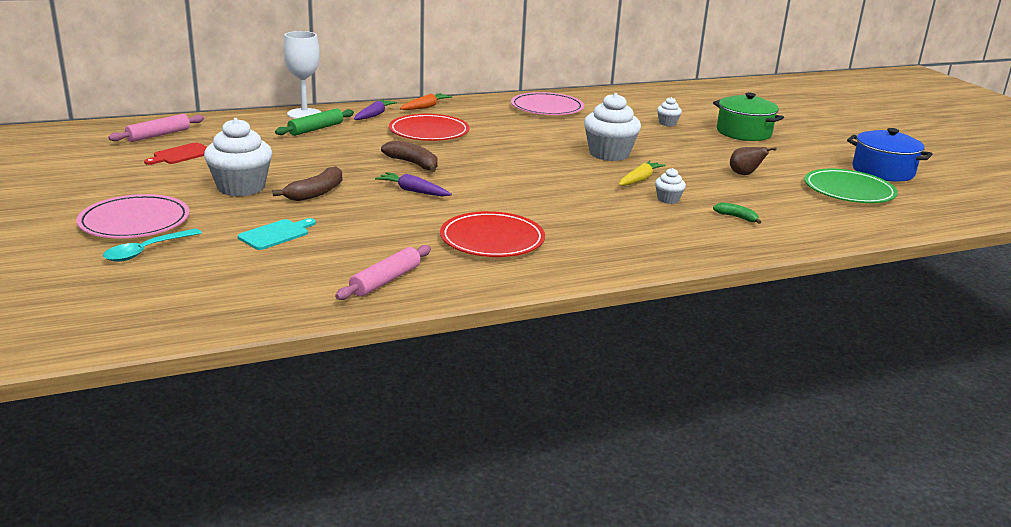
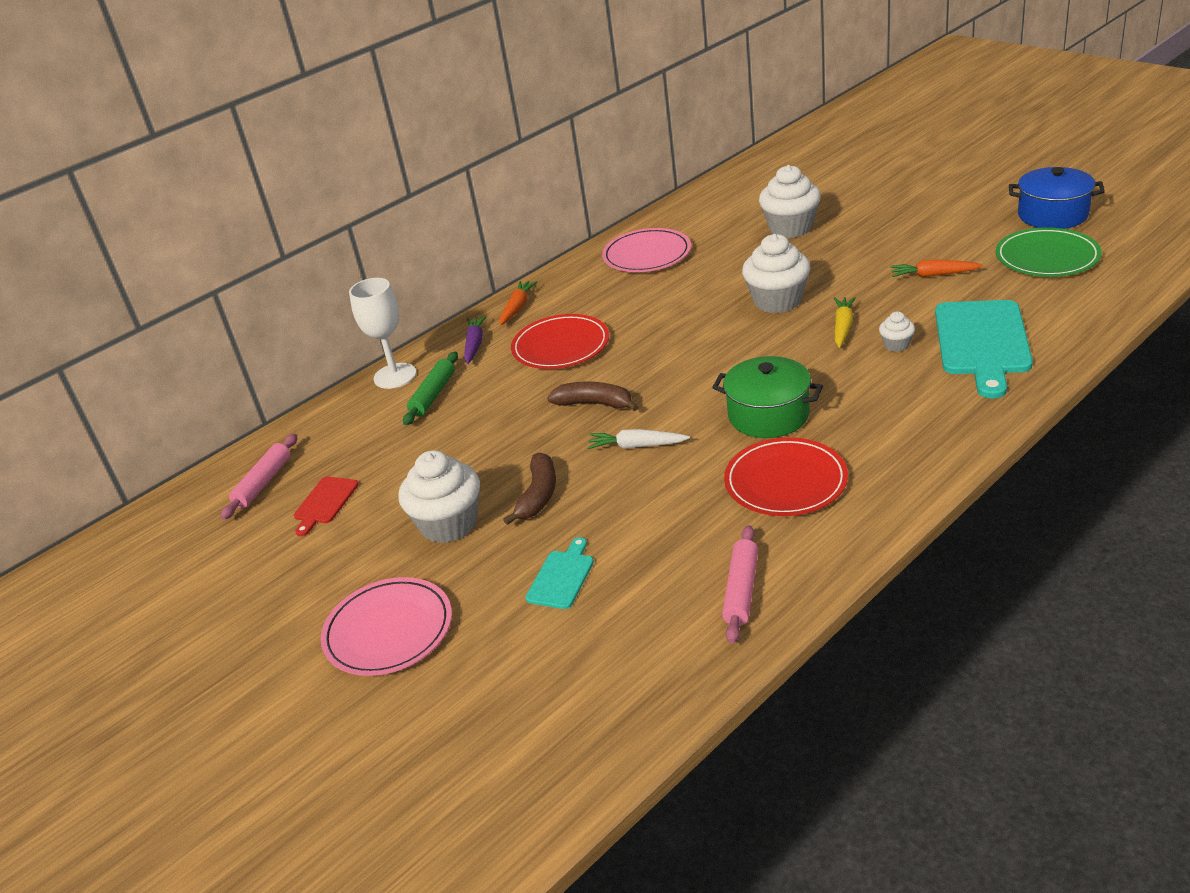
camera: 15 degrees left, 10 degrees up
turquoise spoon [103,228,202,262] -> none
purple carrot [375,172,452,196] -> white carrot [587,429,690,449]
white cupcake [657,97,682,126] -> white cupcake [759,165,821,238], size x2.08
green pot [713,93,784,141] -> green pot moved to [712,356,823,438]
green banana [713,202,761,224] -> turquoise cutting board [935,300,1033,399]
brown pear [730,147,776,175] -> orange carrot [890,259,983,277]

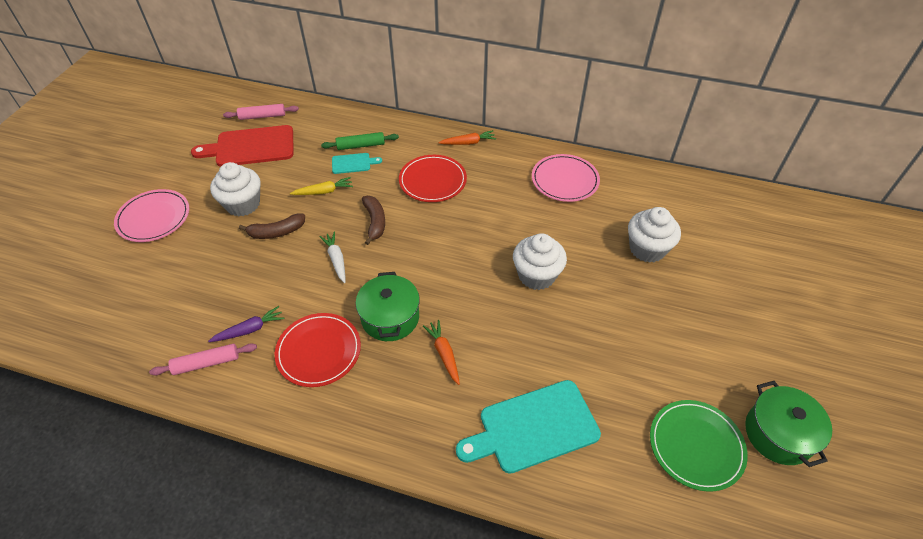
camera: 55 degrees right, 15 degrees up
red cutting board [294,476,359,536] -> red cutting board [191,125,293,167], size x2.03
white goblet [349,278,417,389] -> none
purple carrot [464,315,487,364] -> purple carrot moved to [208,306,284,342]
turquoise cutting board [526,537,594,609] -> turquoise cutting board moved to [332,153,382,174]
yellow carrot [834,297,856,348] -> yellow carrot moved to [290,177,353,195]
white cupcake [879,311,915,352] -> none
orange carrot [890,259,983,277] -> orange carrot moved to [423,320,460,385]
blue pot [1009,167,1105,229] -> green pot [745,381,832,467]

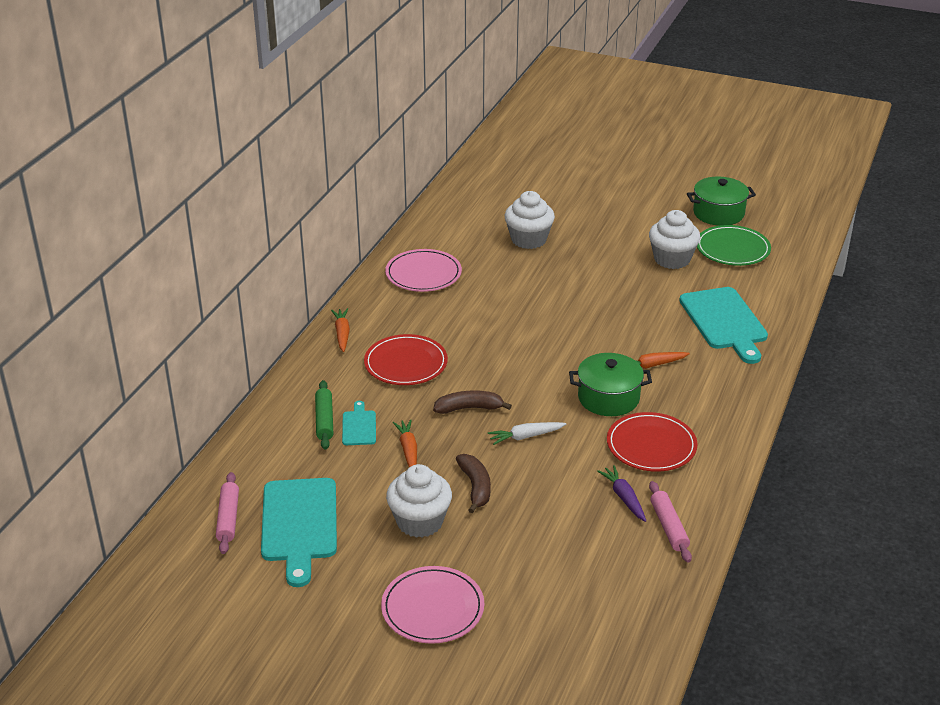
camera: 85 degrees left, 15 degrees down
red cutting board [191,125,293,167] -> turquoise cutting board [261,478,337,587]
yellow carrot [290,177,353,195] -> orange carrot [393,419,417,467]
white cupcake [513,233,567,290] -> white cupcake moved to [649,210,700,269]

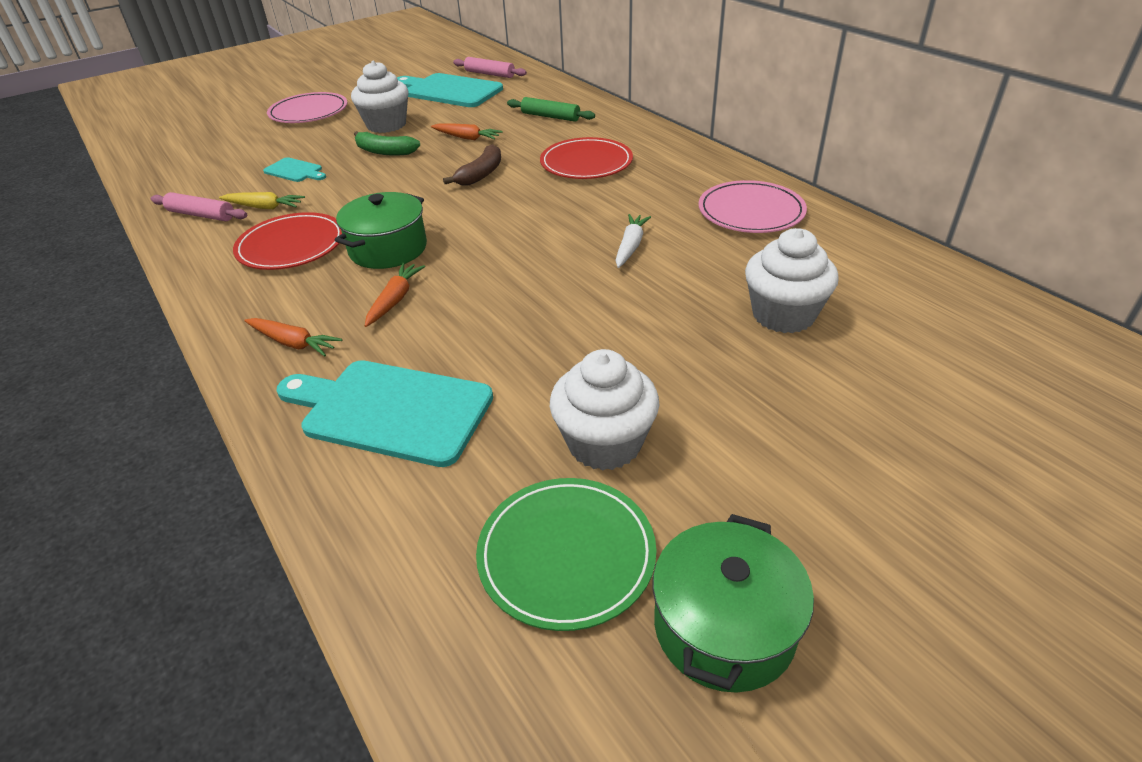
camera: 125 degrees right, 5 degrees up
orange carrot [331,308,350,352] -> orange carrot moved to [244,318,342,356]
turquoise cutting board [342,401,376,445] -> turquoise cutting board moved to [263,157,326,182]
brown banana [456,454,491,513] -> green banana [354,131,420,156]
white carrot [488,422,566,445] -> white carrot moved to [616,214,651,268]
purple carrot [597,465,647,522] -> yellow carrot [219,192,305,209]

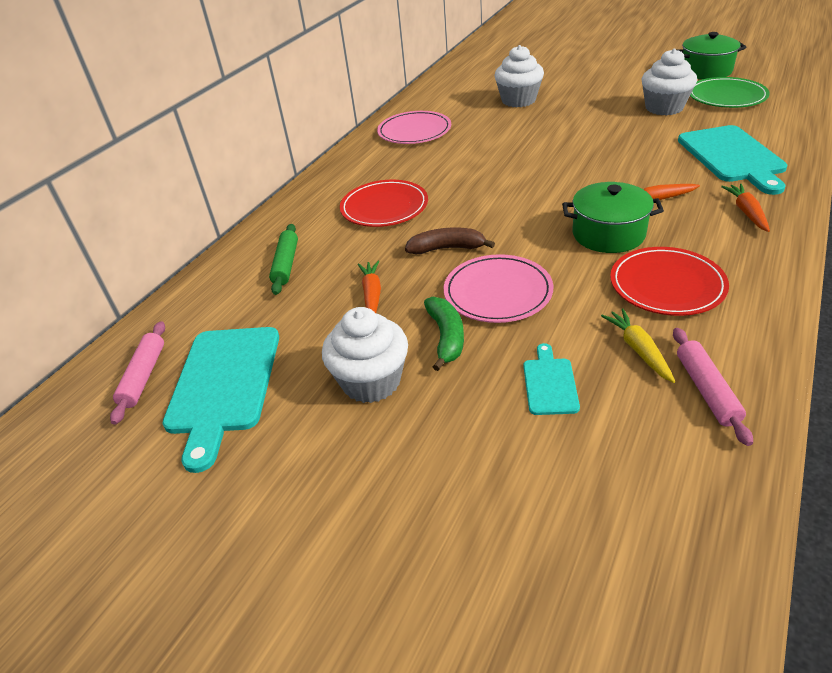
camera: 115 degrees left, 0 degrees up
pink plate [267,92,347,123] -> pink plate moved to [444,254,554,323]
white carrot [616,214,651,268] -> none

